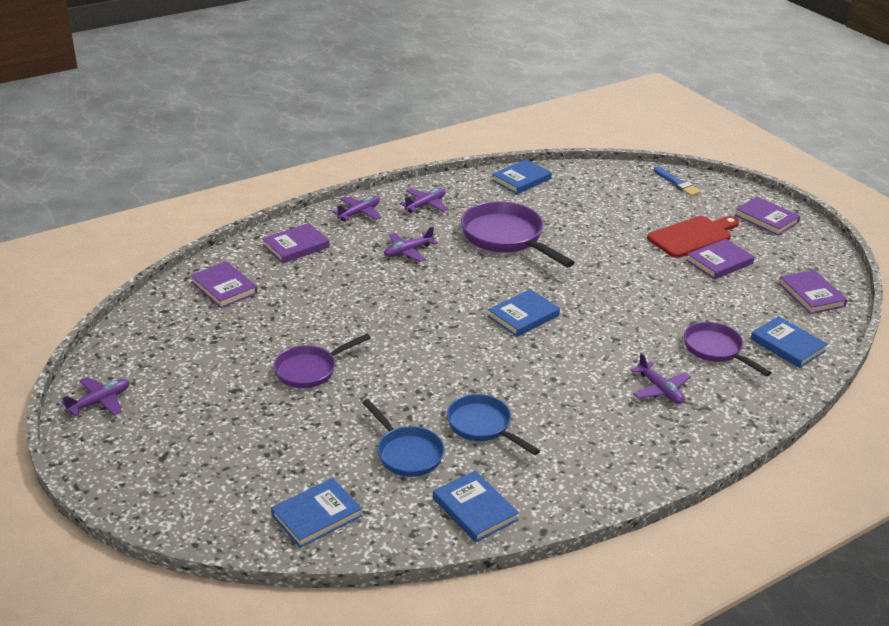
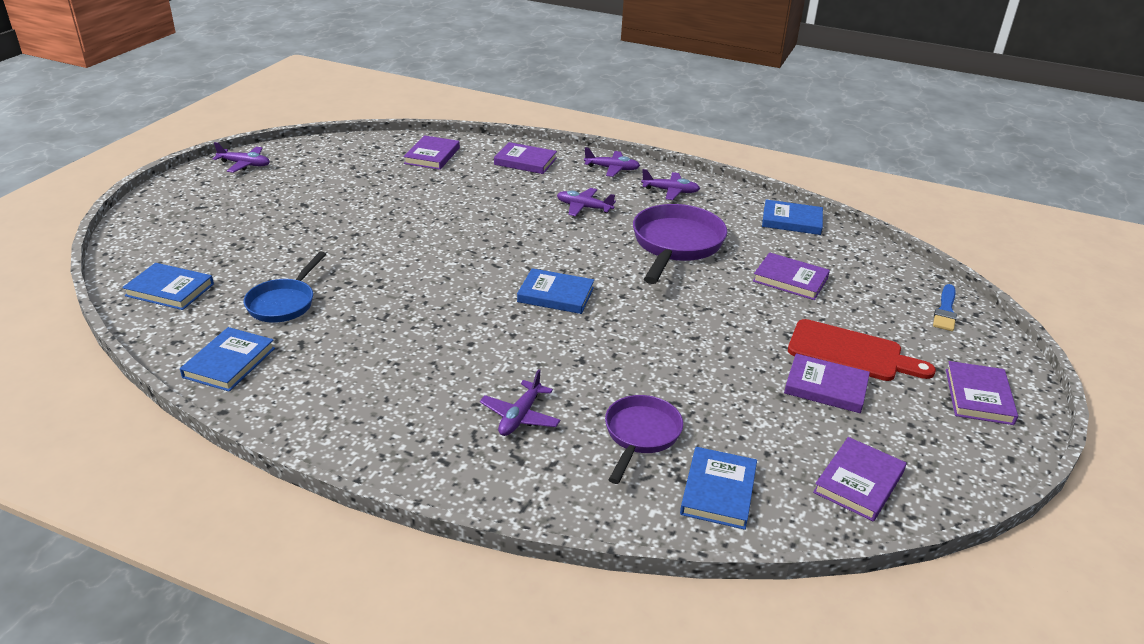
camera: 55 degrees right, 0 degrees up
purple pan [274,334,371,388] -> none
blue pan [447,394,540,455] -> none
none -> purple book [753,252,830,300]

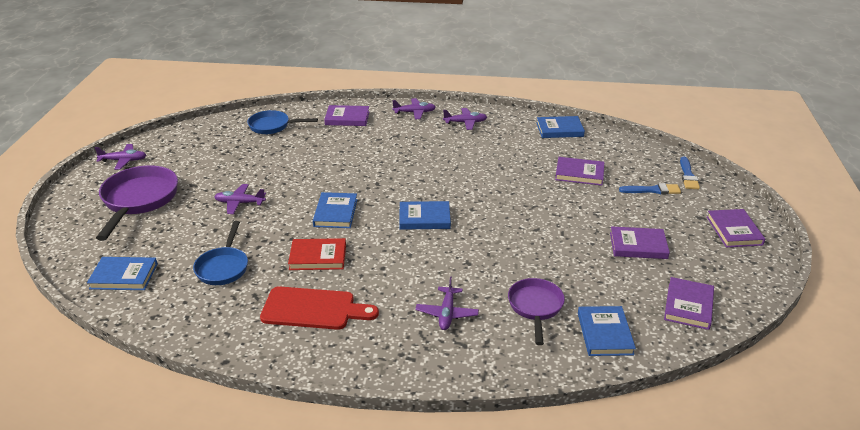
camera: 15 degrees left, 0 degrees up
blue book [180,327,275,392] -> blue book moved to [313,192,357,228]
purple book [403,135,460,170] -> blue pan [247,110,318,134]
purple plane [557,188,616,216] -> purple plane moved to [214,184,266,214]
purple pan [633,204,727,284] -> purple pan moved to [96,165,178,241]
red cutting board [788,319,936,381] -> red cutting board moved to [260,286,379,330]
none -> red book [288,238,346,270]
none -> blue brush [619,183,681,194]

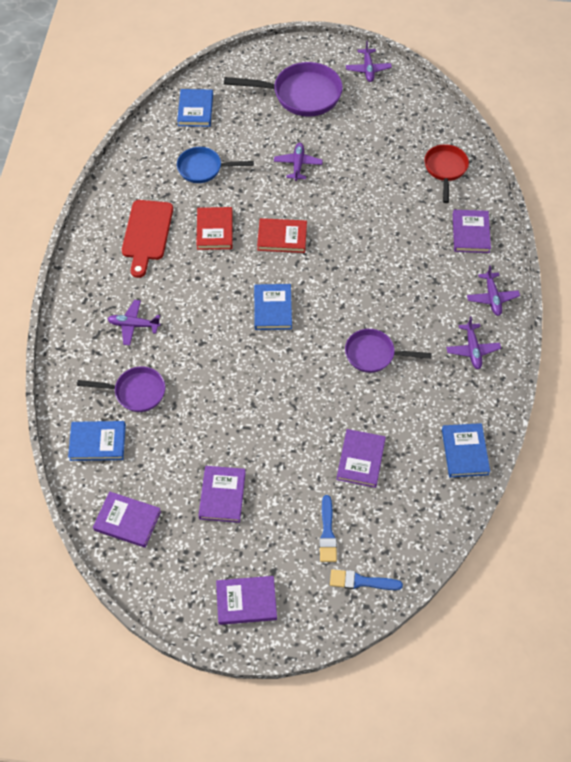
camera: 90 degrees right, 25 degrees up
blue pan [247,110,318,134] -> red pan [424,144,469,203]
blue book [313,192,357,228] -> red book [257,218,307,253]
none -> purple pan [345,329,432,373]

